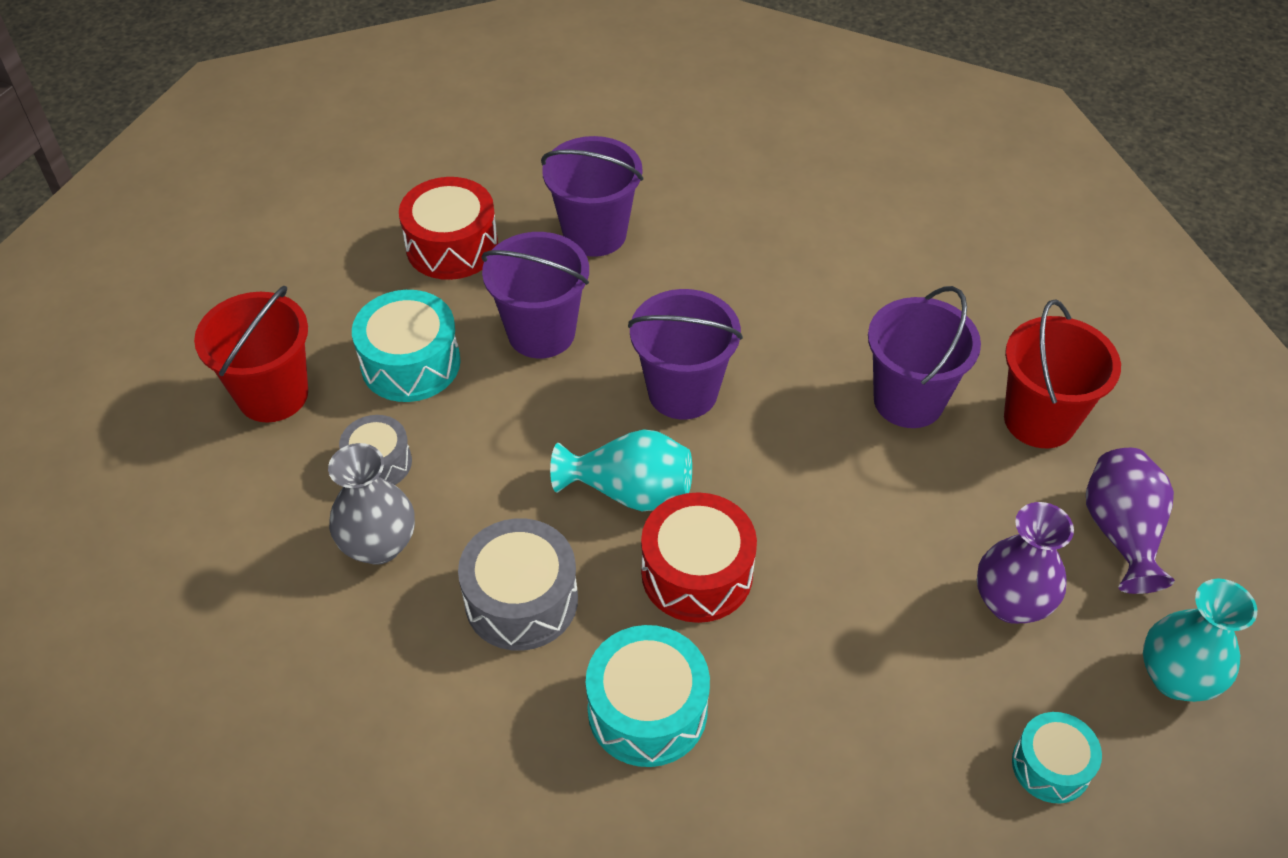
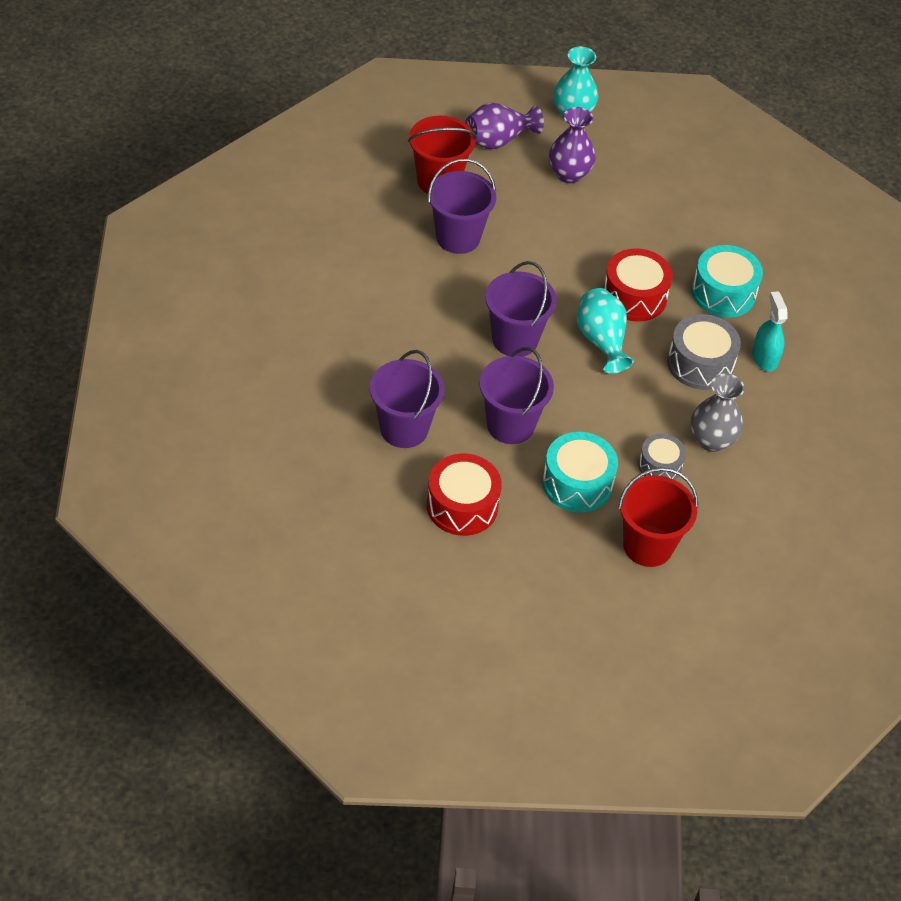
camera: 120 degrees left, 0 degrees up
turquoise drum [1012,712,1102,804] -> none
none -> turquoise spray bottle [752,291,788,372]

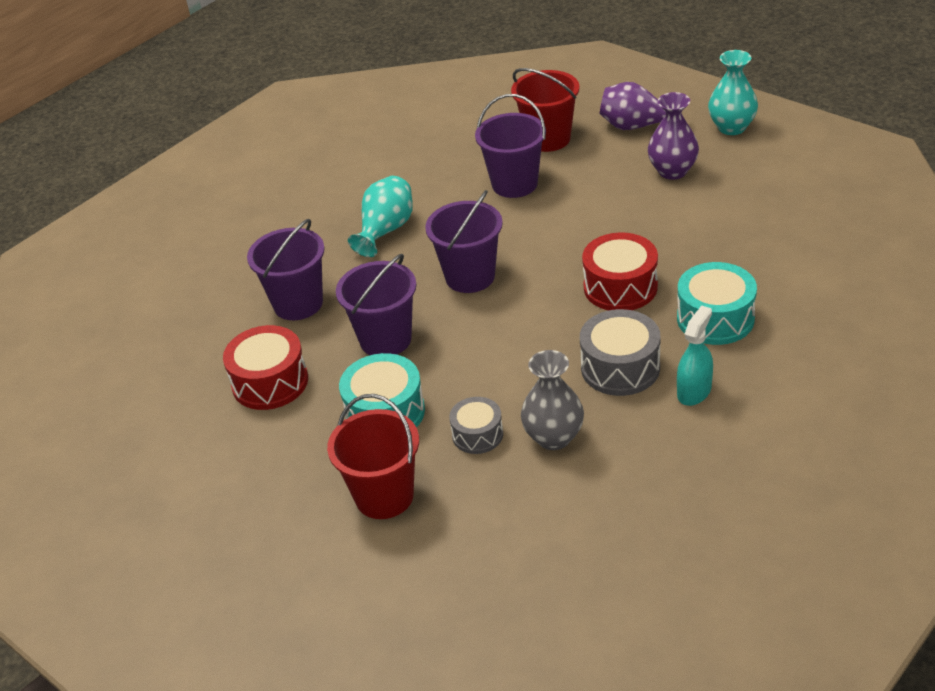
camera: 50 degrees right, 10 degrees down
turquoise vase [577,288,634,374] -> turquoise vase moved to [348,176,413,257]

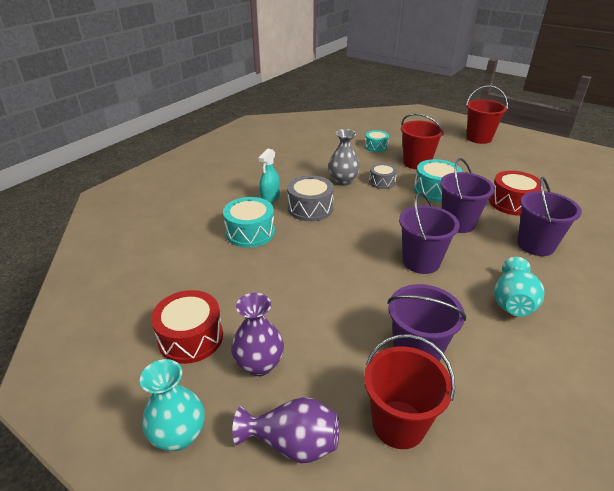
camera: 170 degrees right, 5 degrees down
red drum [582,232,658,310] -> red drum moved to [151,290,223,364]
none -> turquoise drum [365,130,389,152]
none -> red bucket [466,85,508,144]

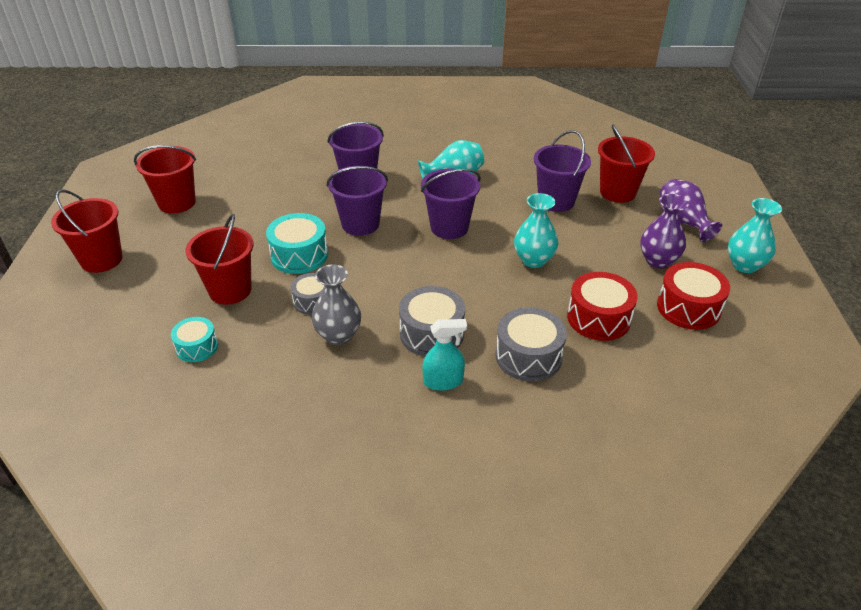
camera: 125 degrees left, 5 degrees up
turquoise drum [223,197,275,248] -> grey drum [496,307,567,382]
red drum [489,171,544,216] -> red drum moved to [567,272,638,341]
none -> red bucket [134,145,196,214]
none -> turquoise vase [514,193,558,268]

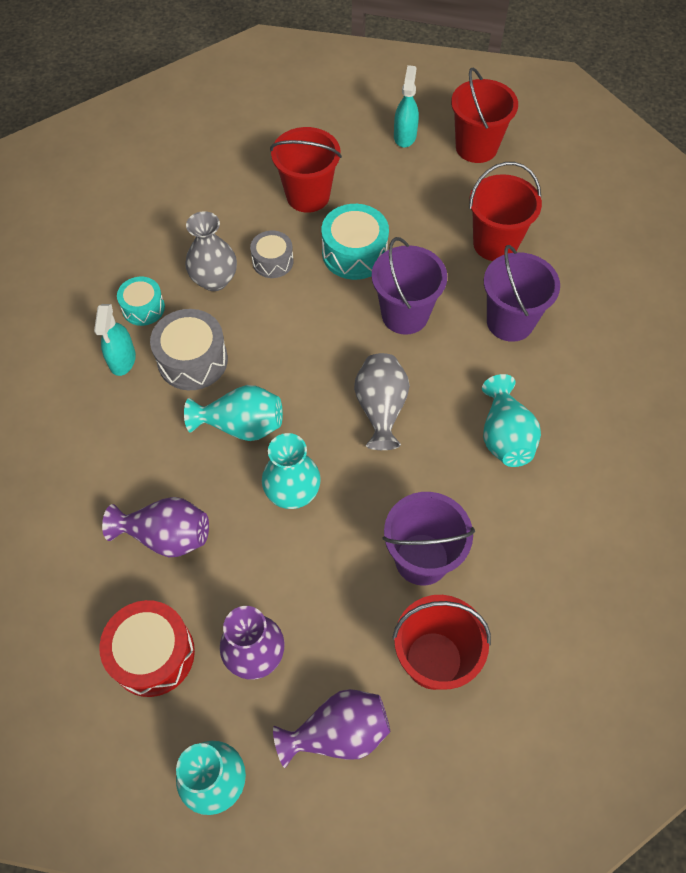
camera: 100 degrees right, 20 degrees up
red bucket [51,190,123,273] -> red bucket moved to [469,162,542,261]
turquoise drum [171,317,218,362] -> turquoise drum moved to [117,277,165,326]
purple bucket [421,169,481,239] -> grey vase [354,353,410,450]
grey drum [496,307,567,382] -> none
red drum [567,272,638,341] -> purple vase [102,497,209,557]
none -> turquoise vase [184,385,283,441]
none -> turquoise spray bottle [394,65,419,147]

